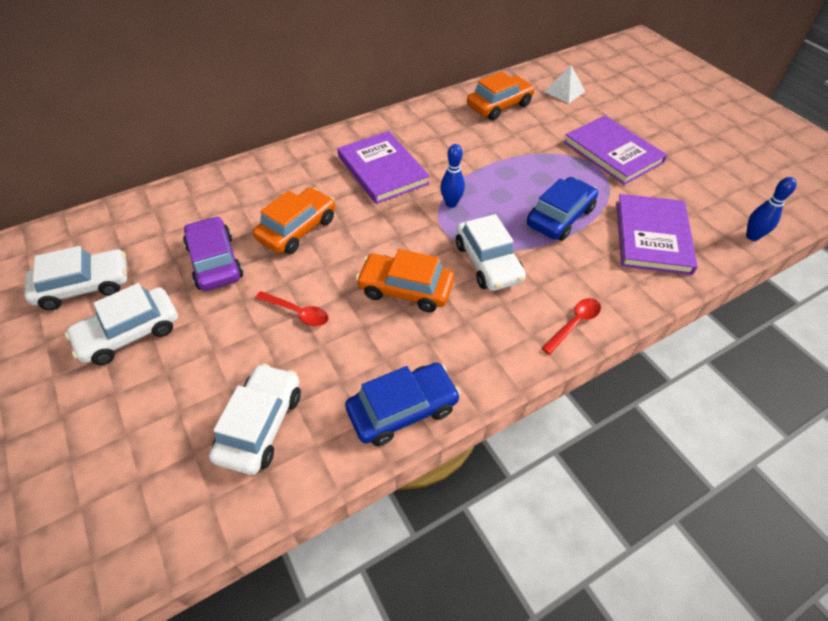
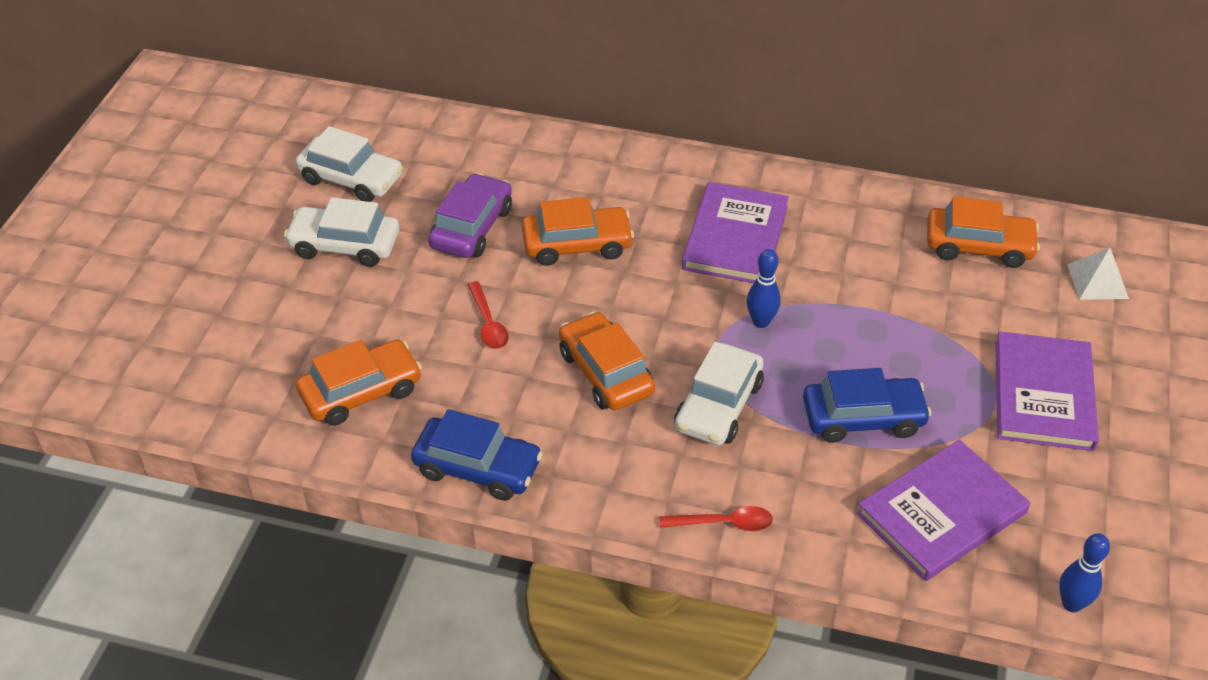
camera: 45 degrees right, 5 degrees down
white car [209,363,301,475] -> orange car [296,339,422,426]

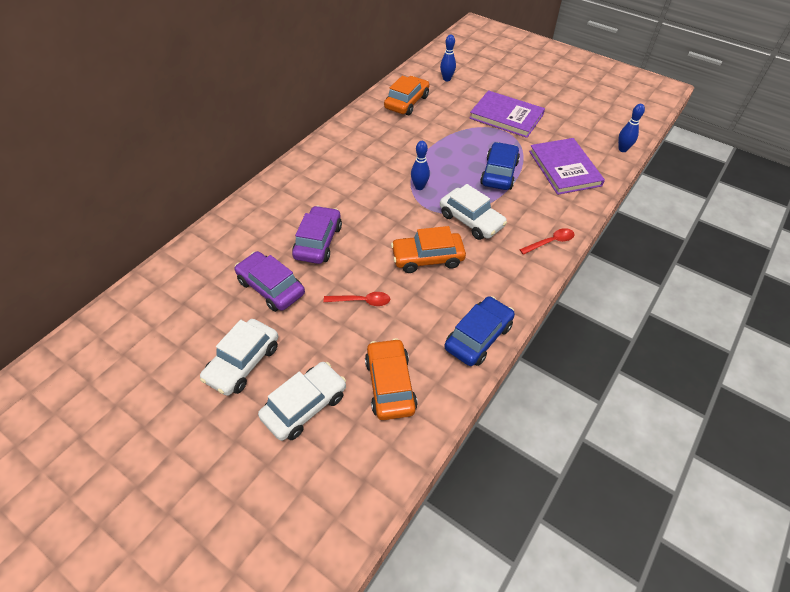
camera: 70 degrees left, 5 degrees up
white car [296,126,403,202] -> white car moved to [258,362,346,441]
orange car [522,197,634,266] -> purple car [292,206,342,264]
red spoon [659,506,773,531] -> red spoon turned 45 degrees clockwise [519,228,574,255]
purple book [682,182,789,283] -> none
white pyramid [1068,247,1129,300] -> blue bowling pin [440,35,456,81]

